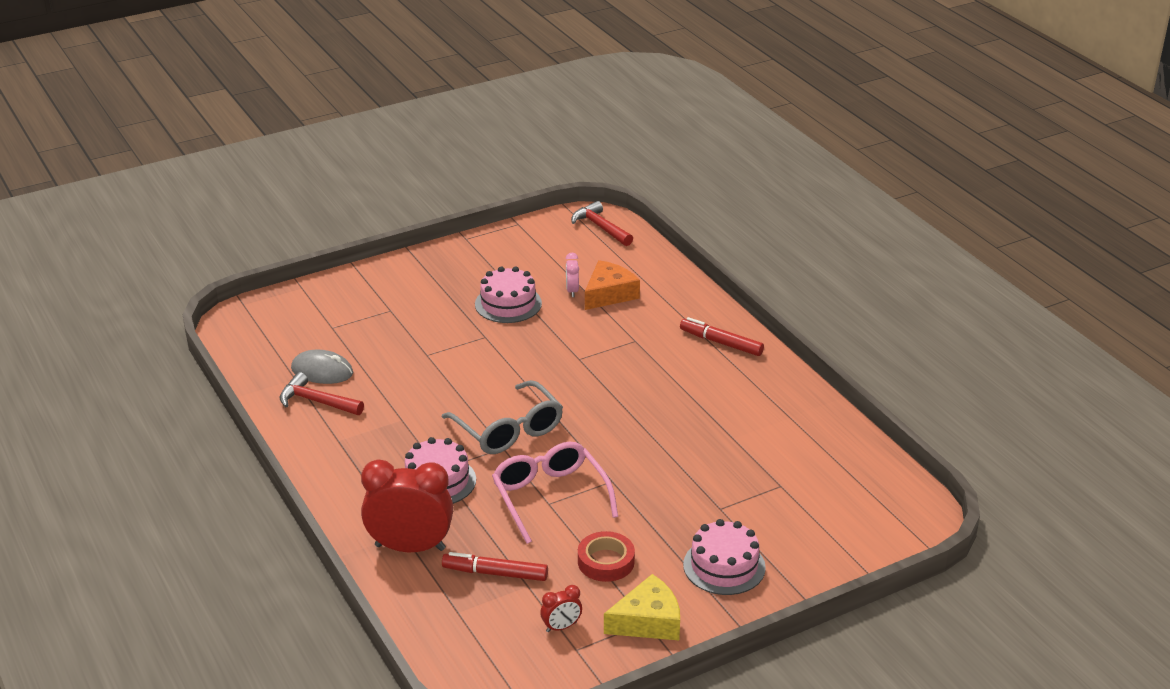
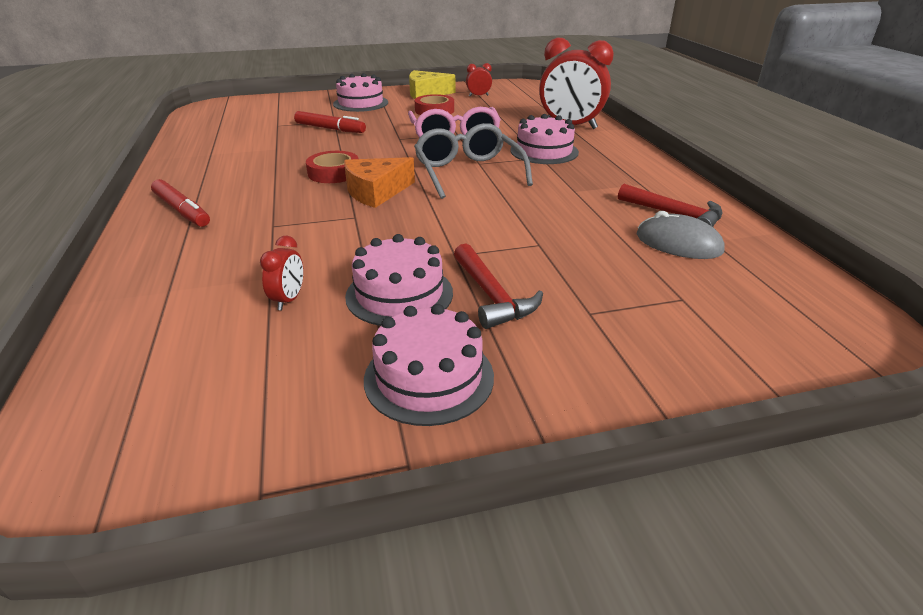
camera: 165 degrees left, 0 degrees up
red marker [442,552,548,581] -> red marker moved to [294,111,366,133]
pink clock [566,253,579,297] -> red clock [260,236,304,310]
red hammer [571,201,633,246] -> red hammer moved to [454,244,543,329]
orange cheese [585,260,640,310] -> orange cheese moved to [344,157,415,208]
none -> red tape [306,151,358,183]
none -> pink cake [364,304,494,426]

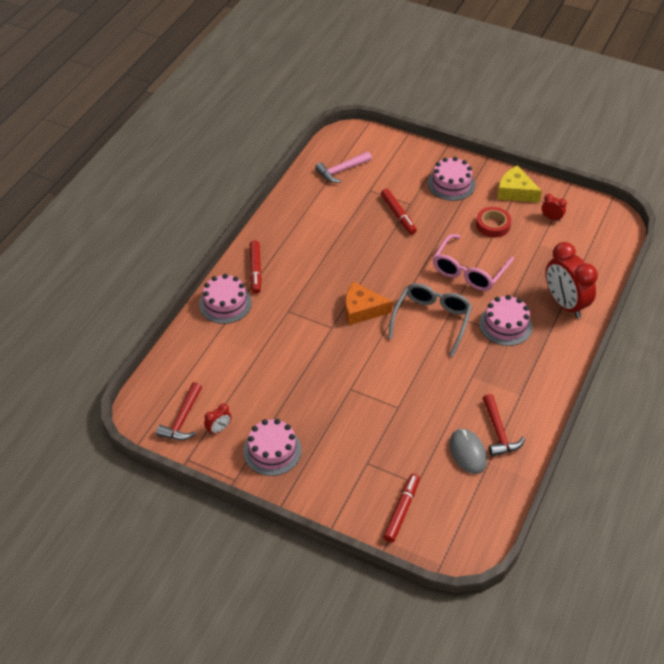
camera: 40 degrees right, 15 degrees up
red clock [260,236,304,310] -> red clock moved to [204,403,231,435]
red tape [306,151,358,183] -> none
pink cake [345,234,453,326] -> pink cake moved to [199,274,252,324]
red hammer [454,244,543,329] -> red hammer moved to [156,382,202,440]
none -> pink hammer [315,151,372,183]
none -> red marker [383,474,420,543]

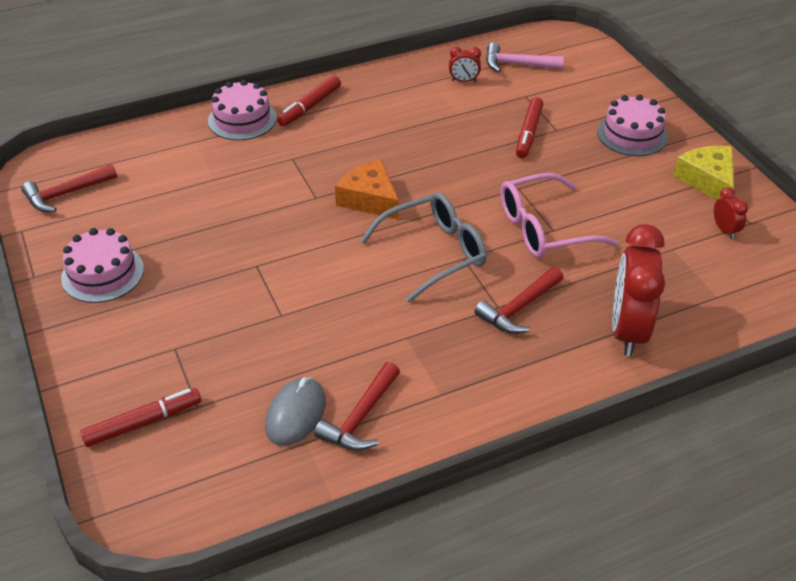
camera: 40 degrees right, 5 degrees down
red clock [204,403,231,435] -> red clock moved to [449,47,481,82]
red tape [476,207,511,238] -> none
pink cake [479,295,533,346] -> red hammer [474,267,563,334]

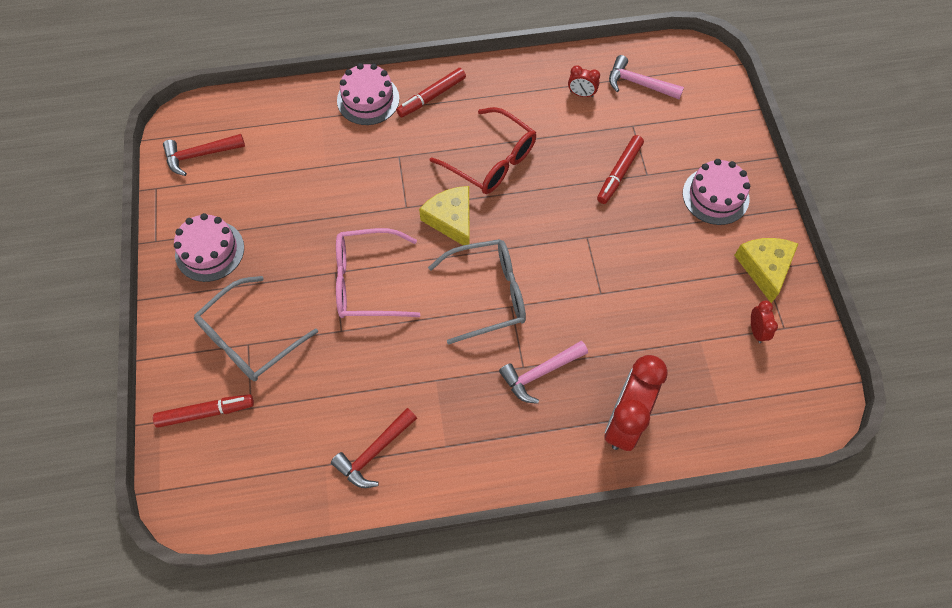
camera: 15 degrees right, 20 degrees up
grey mouse [265,377,326,446] -> none
orange cheese [335,159,399,220] -> yellow cheese [419,186,470,245]
red hammer [474,267,563,334] -> pink hammer [499,341,588,404]
pink glasses [501,173,618,258] -> pink glasses moved to [336,228,420,318]
none -> grey glasses [194,276,318,381]
none -> red glasses [430,107,536,194]

